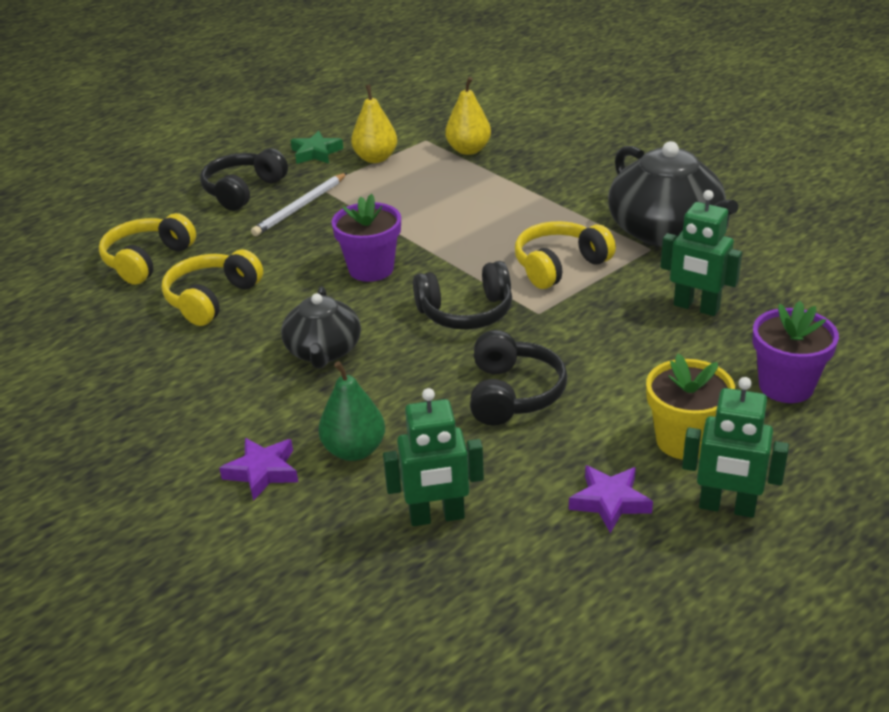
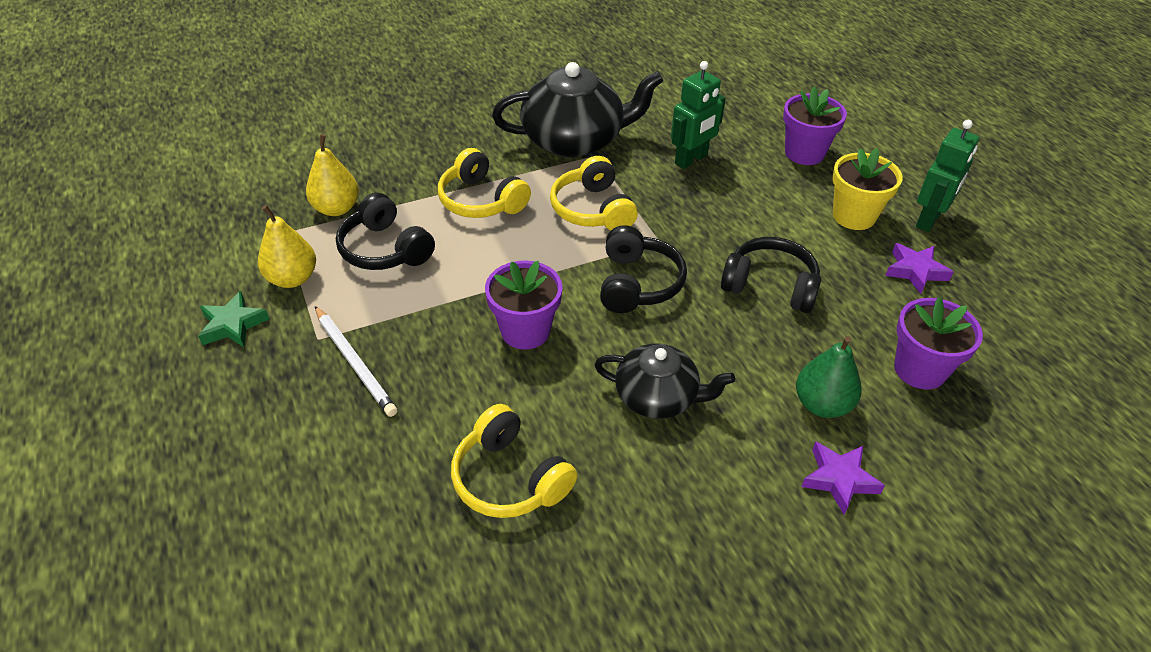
camera: 75 degrees left, 10 degrees up
yellow headphones [99,213,196,285] -> yellow headphones moved to [438,148,531,218]
black headphones [200,148,288,211] -> black headphones moved to [336,193,435,270]
green robot [383,388,484,526] -> purple flower pot [894,297,983,390]

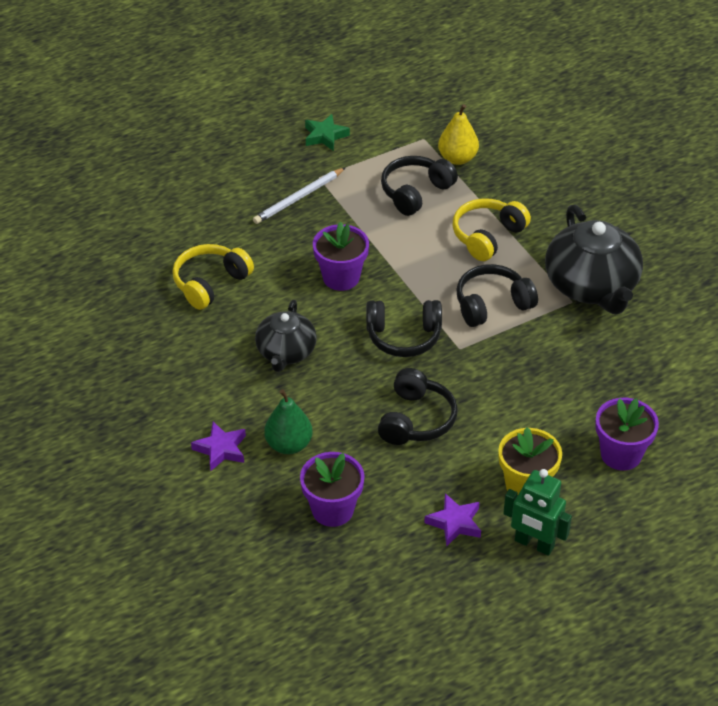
camera: 85 degrees right, 0 degrees up
yellow pear [258,205,316,288] -> none
yellow headphones [550,156,638,230] -> black headphones [456,264,538,327]
green robot [671,61,726,169] -> none

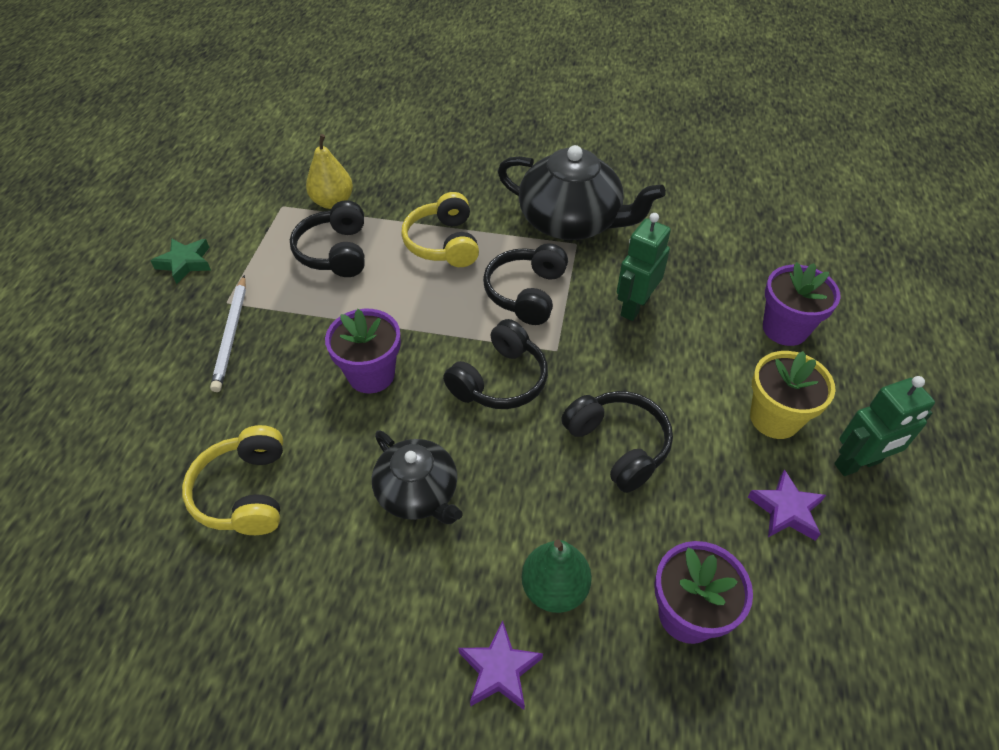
camera: 50 degrees left, 5 degrees up
none -> green robot [617,213,671,321]

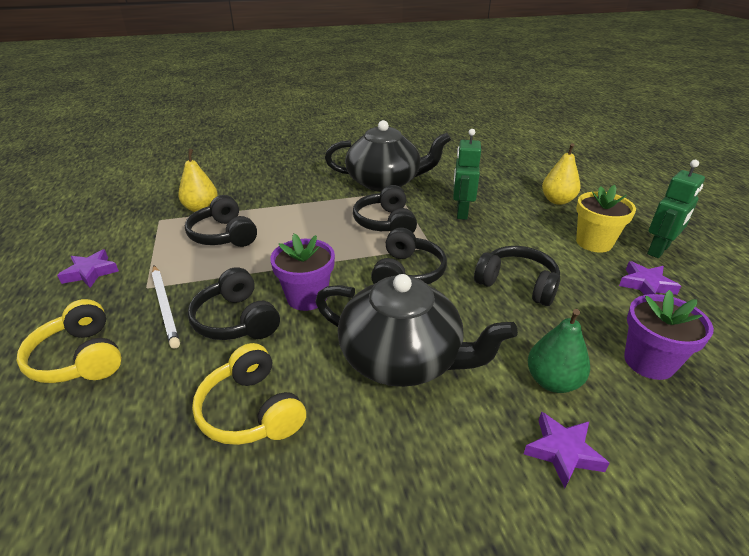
camera: 25 degrees left, 15 degrees down
green star [151,239,211,284] -> purple star [57,249,119,288]
black teapot [372,431,463,524] -> black teapot [316,274,518,387], size x1.64
yellow headphones [401,192,479,267] -> yellow headphones moved to [16,299,122,383]
purple flower pot [763,262,841,346] -> yellow pear [542,143,581,205]
none -> black headphones [188,267,280,340]

